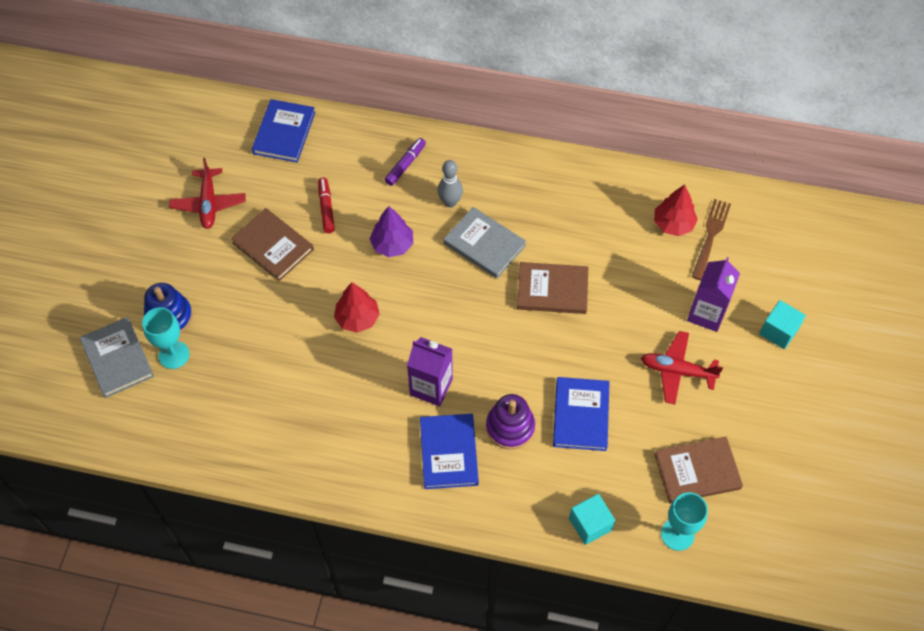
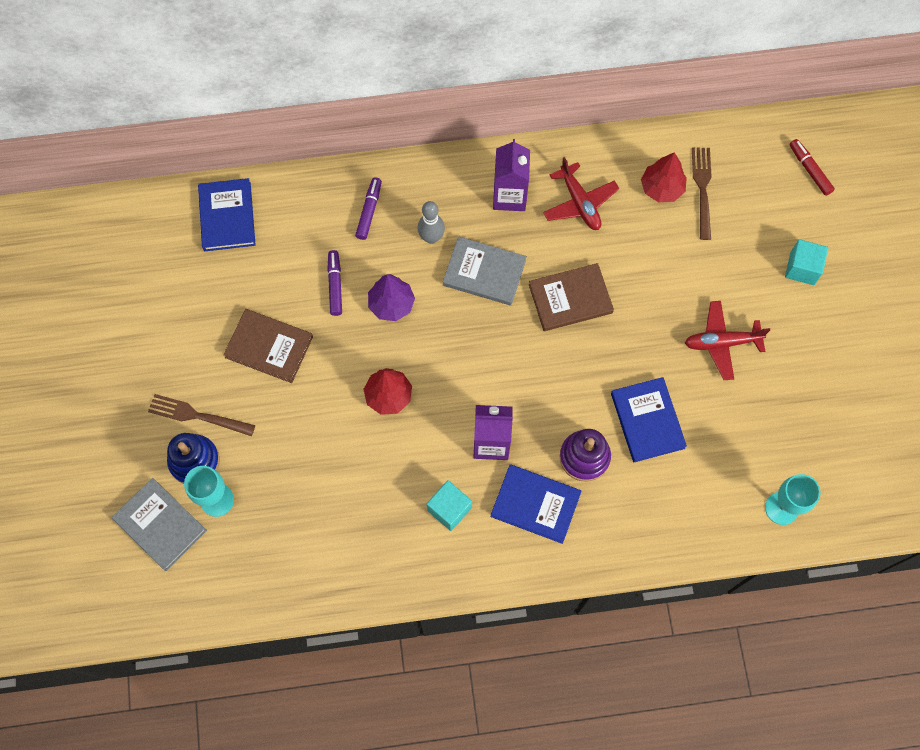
camera: 20 degrees left, 10 degrees up
red plane [169,158,246,229] -> red plane moved to [543,157,619,230]
red marker [318,177,335,233] -> red marker moved to [789,139,835,196]
blue book [420,414,479,489] -> blue book turned 45 degrees counterclockwise [491,464,582,544]
turquoise cube [569,494,615,545] -> turquoise cube moved to [427,480,472,531]
brown book [654,437,743,504] -> none
purple carton [687,257,740,332] -> purple carton moved to [493,139,530,211]
none -> brown fork [148,394,255,436]
none -> purple marker [327,250,342,316]

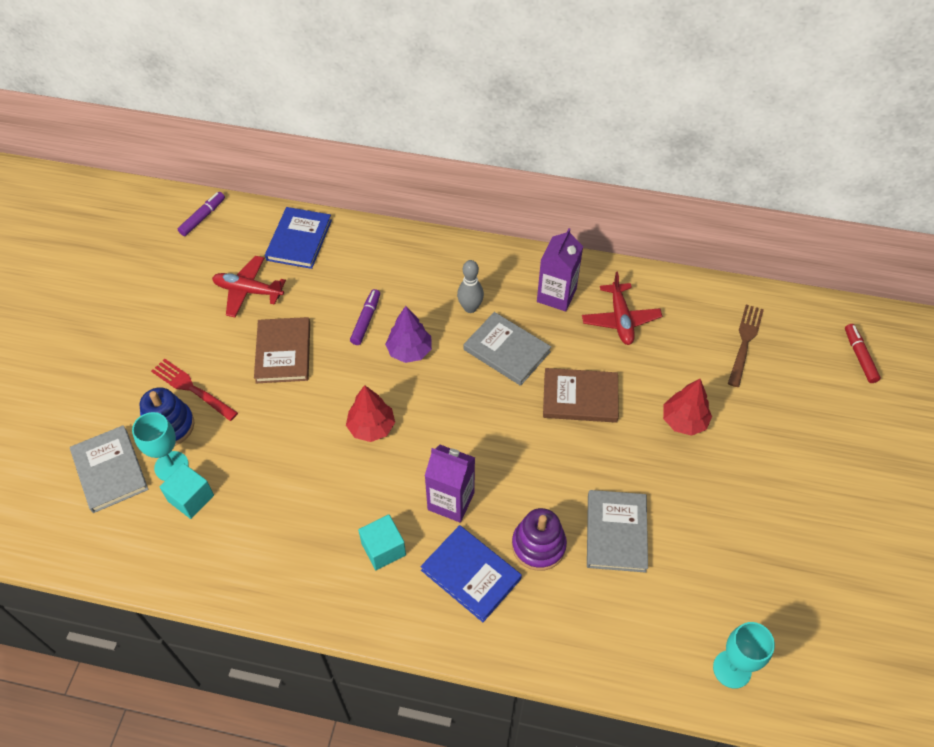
camera: 20 degrees right, 15 degrees down
brown fork [148,394,255,436] -> red fork [151,359,238,421]
brown book [223,309,313,383] -> brown book turned 45 degrees clockwise [254,317,310,383]
purple marker [355,177,382,240] -> purple marker moved to [178,192,225,236]
blue book [611,377,687,462] -> grey book [587,490,648,573]
red tree [641,152,687,202] -> red tree moved to [663,379,712,436]
red plane [685,301,770,380] -> red plane moved to [212,256,286,317]
turquoise cube [785,239,828,285] -> turquoise cube moved to [160,463,214,519]

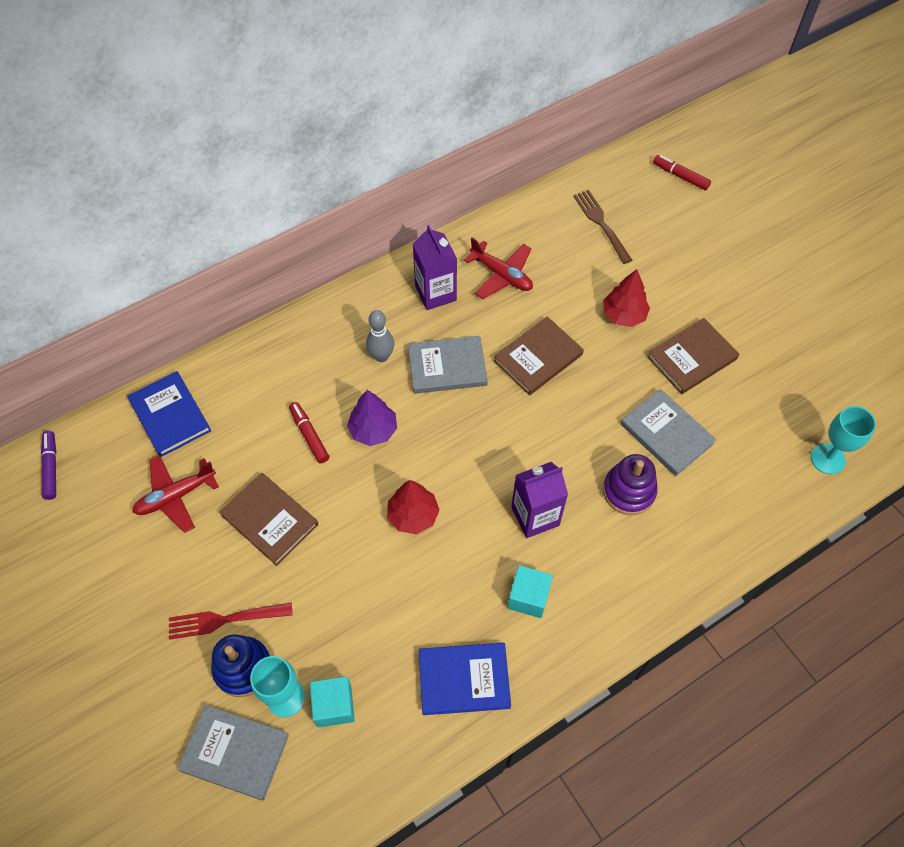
camera: 45 degrees left, 5 degrees up
purple marker [350,289,380,345] -> red marker [289,402,329,464]
blue book [420,525,522,622] -> blue book moved to [419,643,511,715]
none -> brown book [647,318,739,394]

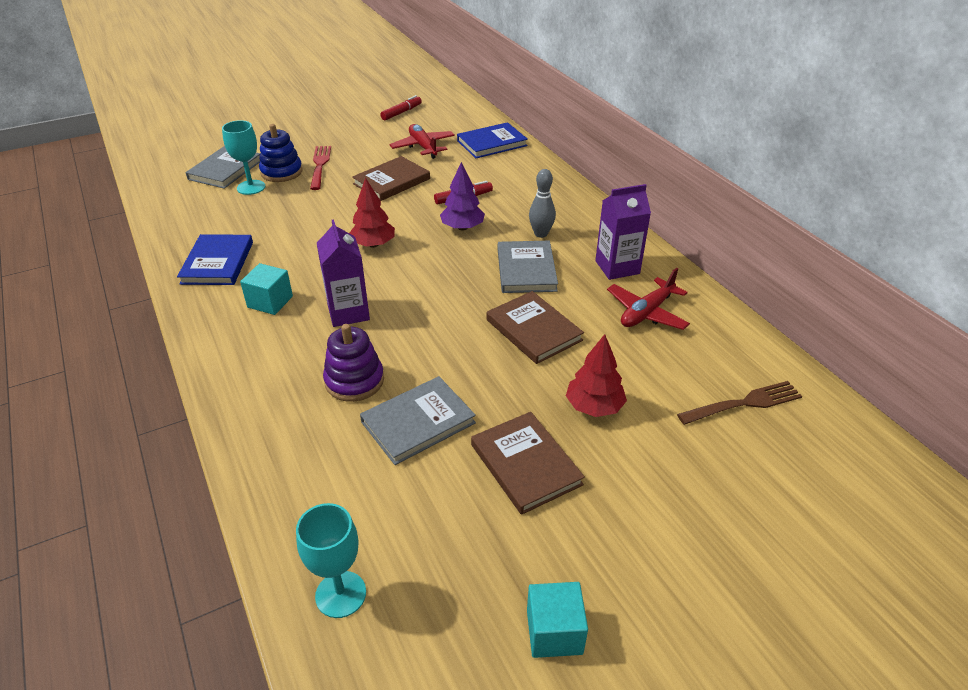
camera: 95 degrees right, 20 degrees down
purple marker [41,431,57,500] -> none
turquoise cube [310,676,355,727] -> turquoise cube moved to [527,582,588,658]
red marker [653,155,711,190] -> red marker moved to [380,95,422,121]

